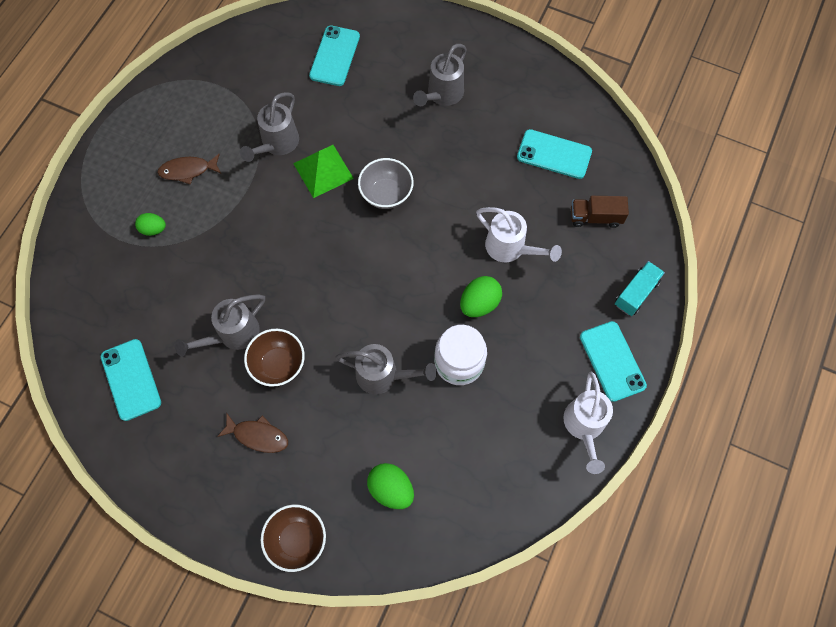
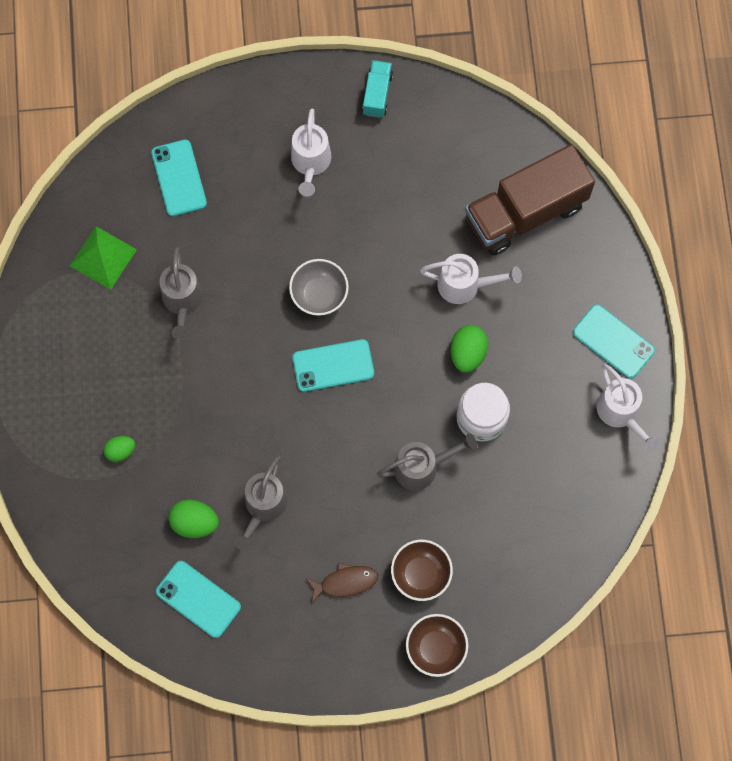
camera: 30 degrees left, 5 degrees up
brown fish [157,154,221,185] -> none
brown bowl [244,329,305,387] -> brown bowl moved to [391,540,453,601]
green pyramid [293,145,354,198] -> green pyramid moved to [70,226,137,290]
green egg [367,463,414,509] -> green egg moved to [169,500,219,538]
grey watering can [413,44,467,106] -> white watering can [291,109,331,197]
turquoise phone [517,129,592,179] -> turquoise phone moved to [292,339,374,392]
brown truck [571,196,629,228] -> brown truck [465,144,595,256], size x2.17
turquoise truck [615,261,665,316] -> turquoise truck moved to [362,60,393,118]

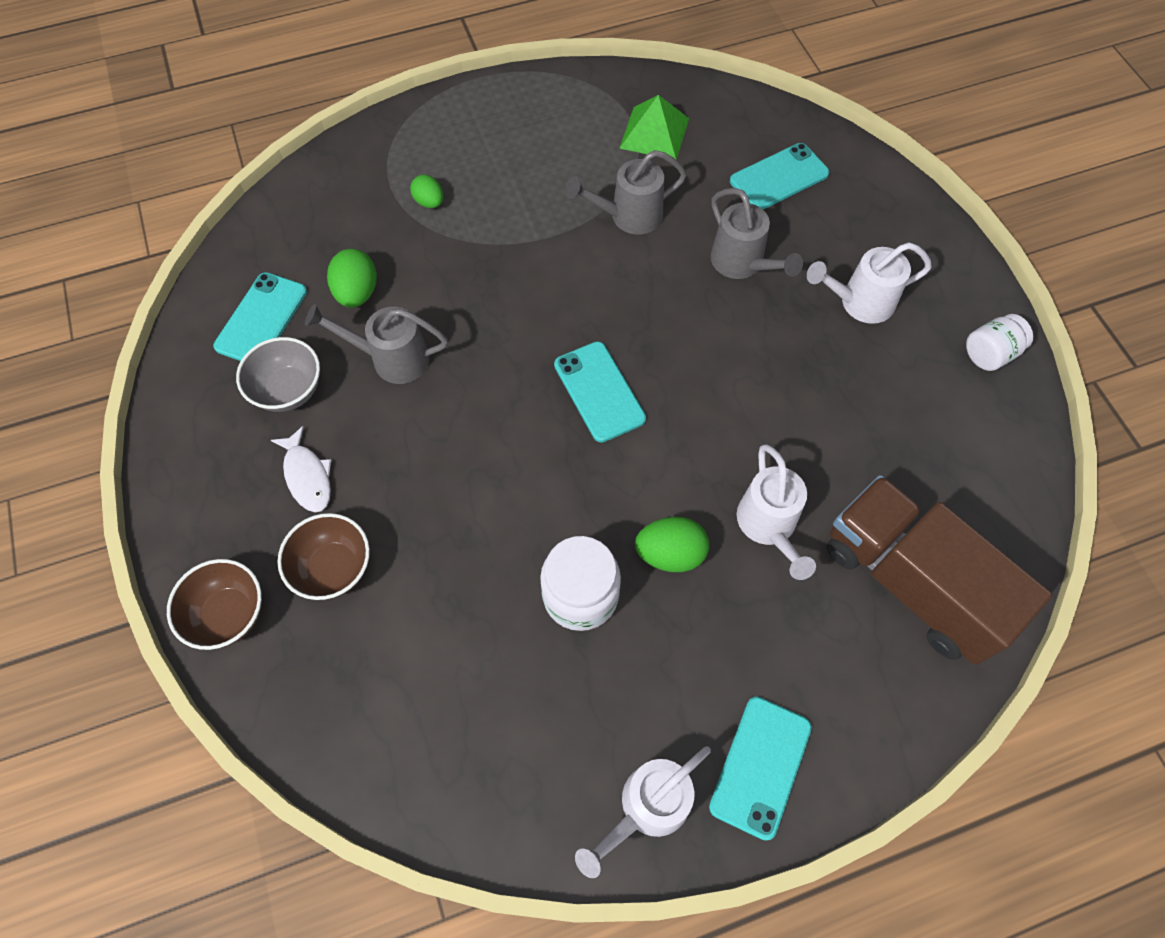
camera: 75 degrees right, 10 degrees down
grey bowl [289,259,349,316] -> grey bowl moved to [236,337,320,412]
brown fish [306,563,378,604] -> white fish [271,426,332,512]
turquoise truck [362,60,393,118] -> white jar [966,314,1033,371]
grey watering can [377,433,477,490] -> grey watering can moved to [711,188,803,279]

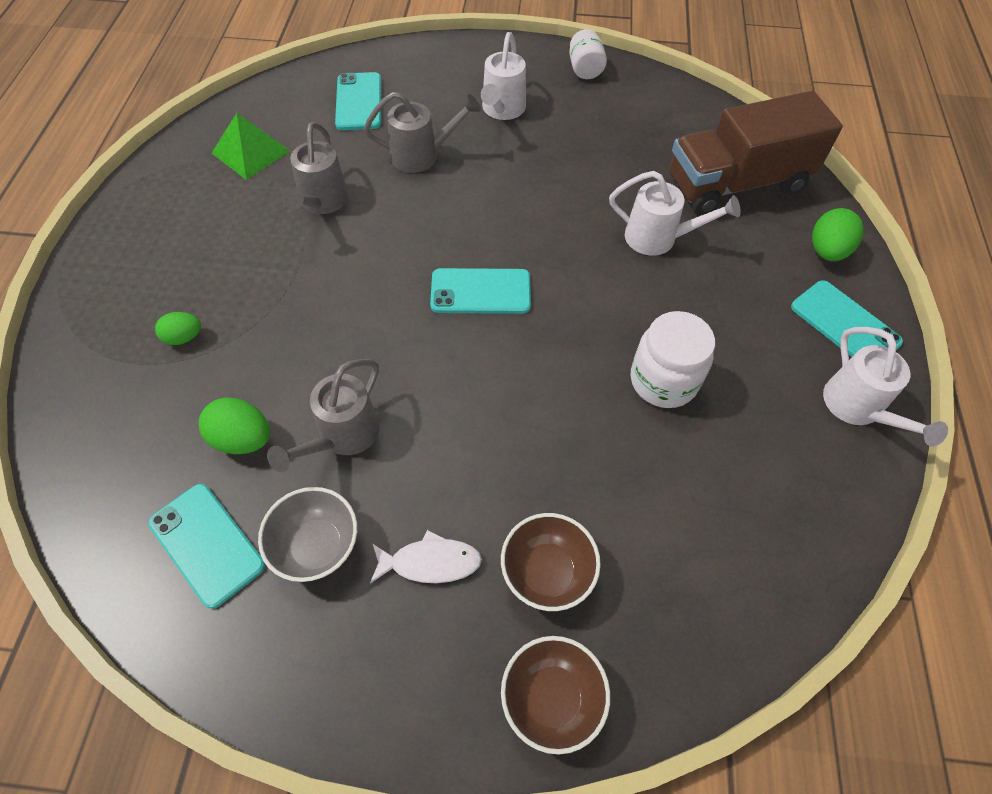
camera: 65 degrees left, 5 degrees down
green egg [635,517,709,572] -> green egg moved to [812,208,864,261]

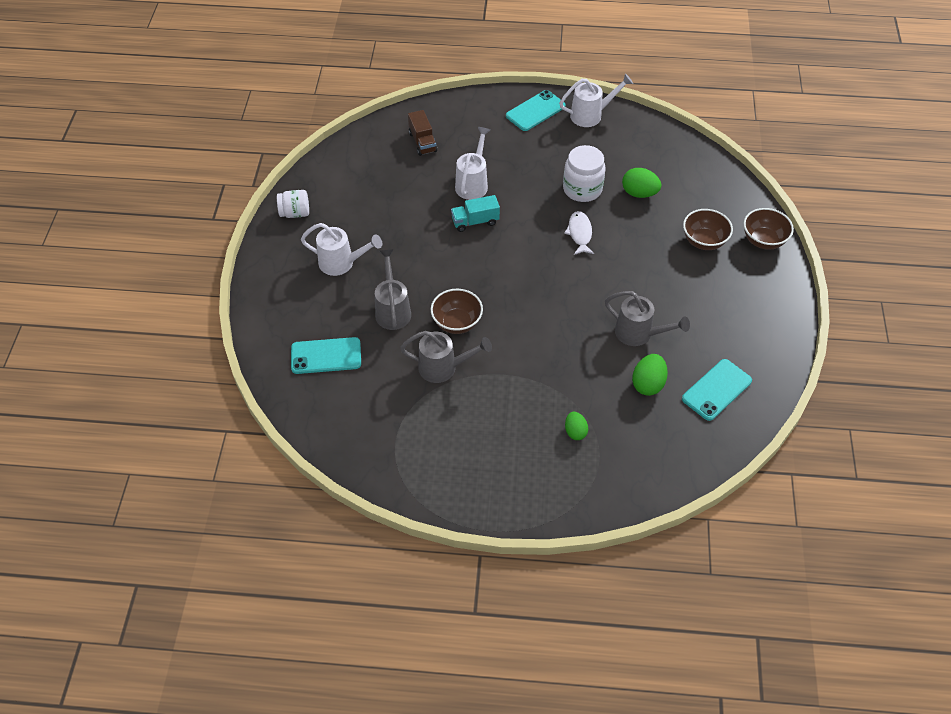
camera: 90 degrees left, 5 degrees down
green pyramid [211,113,290,180] -> none
grey bowl [258,487,357,582] -> none
white fish [370,530,482,583] -> white fish moved to [564,211,594,255]
turquoise phone [430,268,531,314] -> none
brown truck [670,91,843,215] -> brown truck [408,110,437,156], size x0.46
green egg [812,208,864,261] -> green egg moved to [622,168,661,198]
none -> brown bowl [431,289,483,334]
none -> turquoise truck [451,195,500,232]

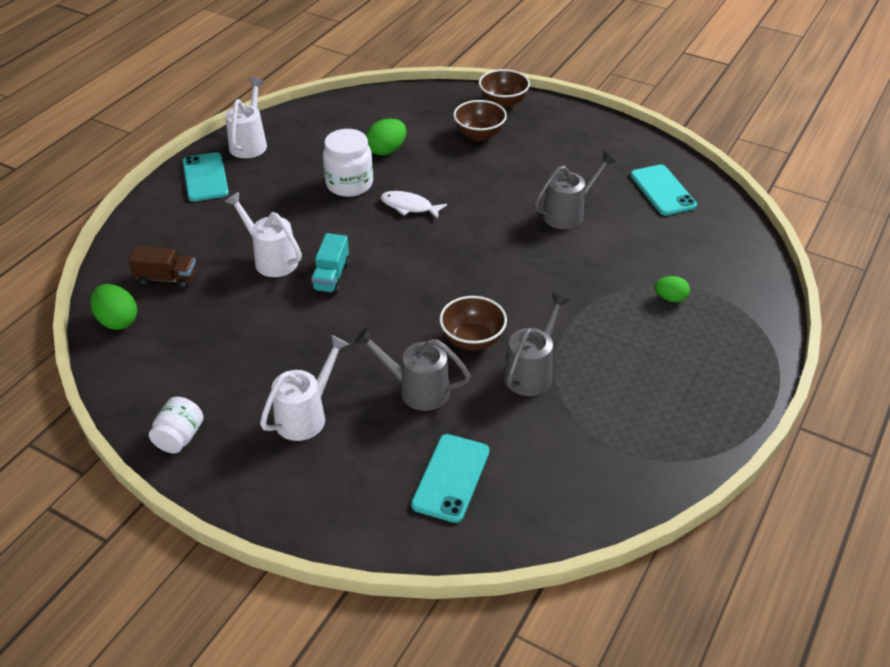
camera: 65 degrees left, 10 degrees down
green egg [632,354,668,396] -> green egg moved to [90,284,137,330]

